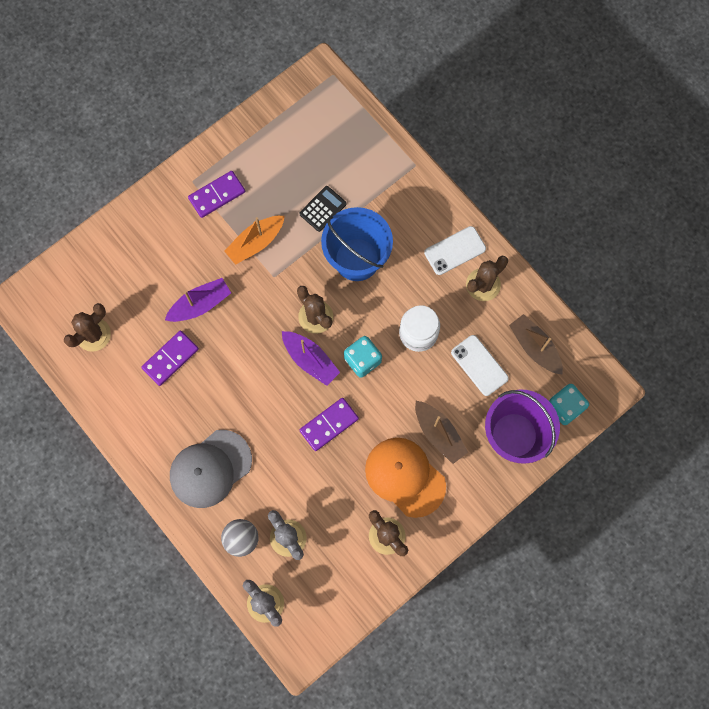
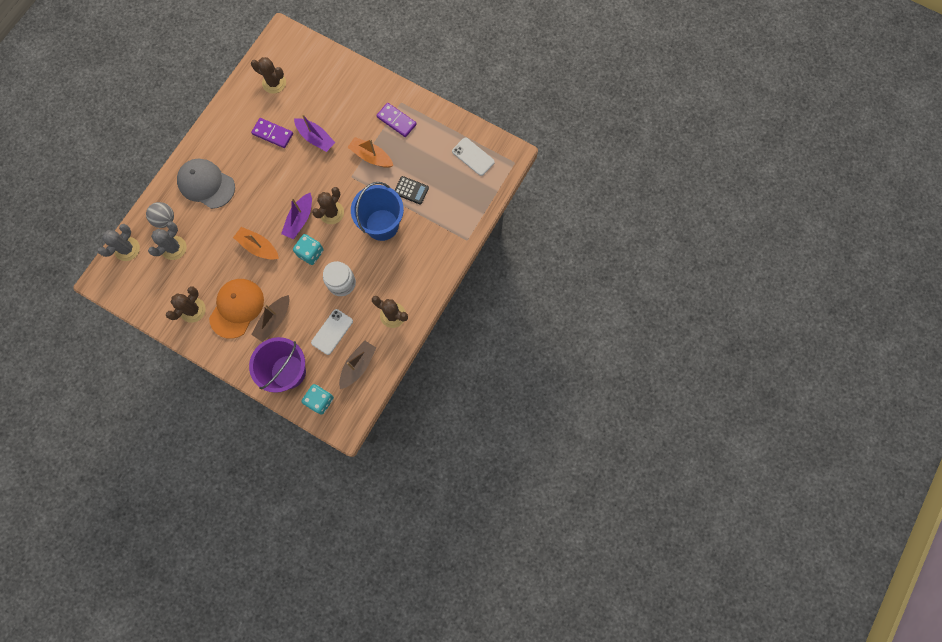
camera: 70 degrees right, 0 degrees up
purple domino [300,398,359,451] -> orange boat [233,227,279,260]
white phone [424,226,486,275] -> white phone moved to [452,137,495,176]

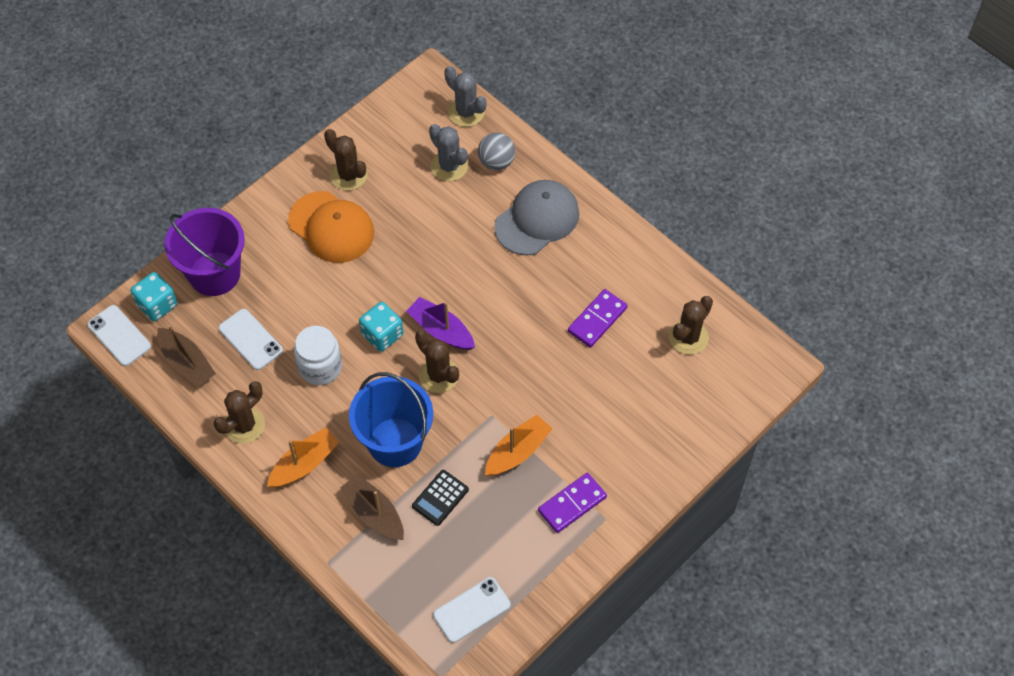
camera: 105 degrees right, 15 degrees down
orange boat [233,227,279,260] -> orange boat moved to [267,427,340,487]
brown boat [251,295,289,342] -> brown boat moved to [340,474,404,540]
purple boat [294,114,335,152] -> none
none -> white phone [87,305,151,366]

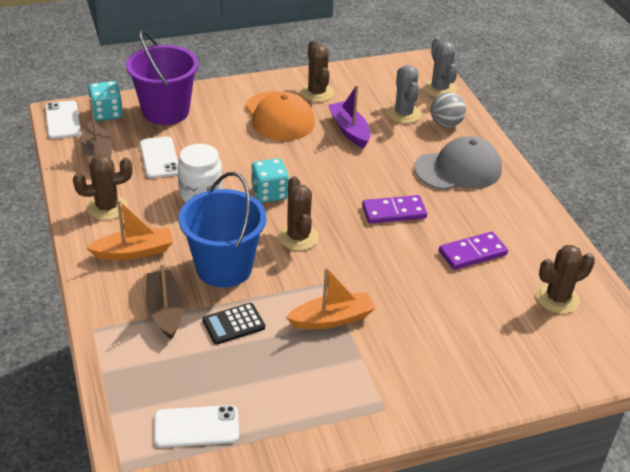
camera: 25 degrees right, 20 degrees down
purple boat [406,297,475,350] -> purple boat moved to [328,85,370,148]
purple domino [538,473,607,533] -> purple domino moved to [362,195,427,224]

